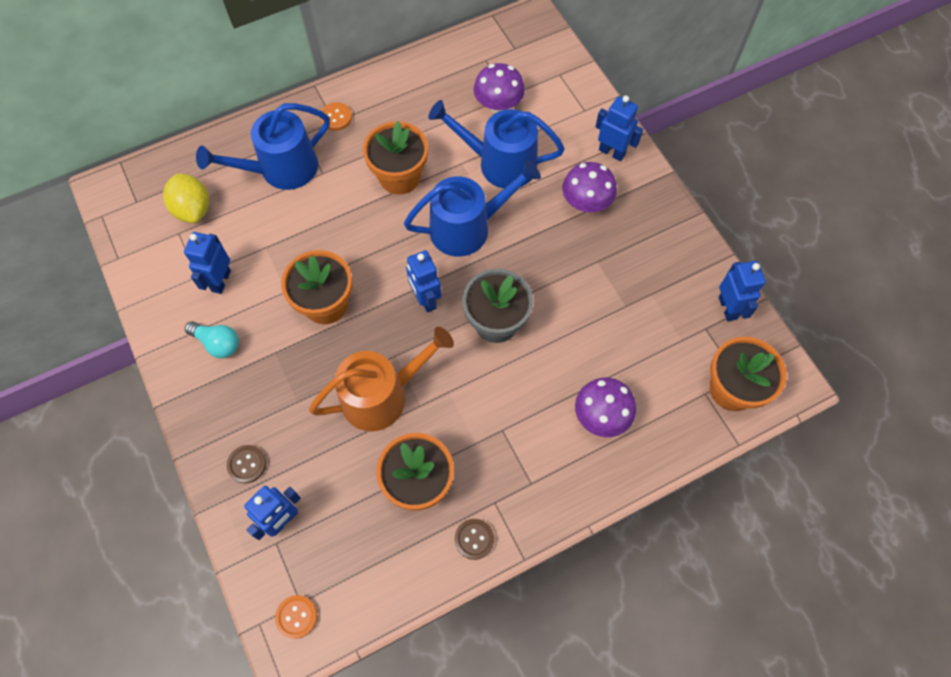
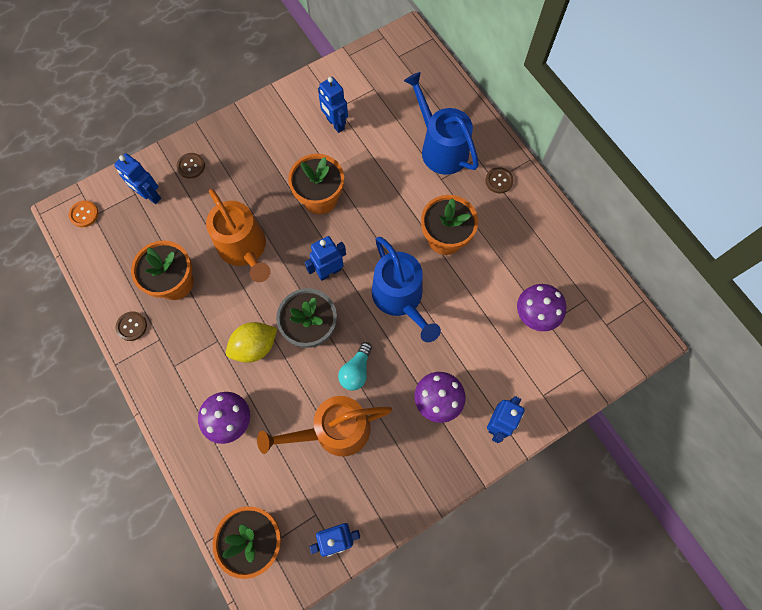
camera: 85 degrees right, 5 degrees up
yellow lemon [163,173,209,223] -> yellow lemon moved to [226,322,277,363]
blue robot [184,232,231,294] -> blue robot turned 135 degrees counterclockwise [318,77,348,133]
turquoise light bulb [185,321,239,358] -> turquoise light bulb moved to [338,342,372,391]
orange button [320,102,352,131] -> brown button [485,167,514,194]
blue watering can [428,100,565,189] -> none
none -> orange watering can [257,396,392,456]

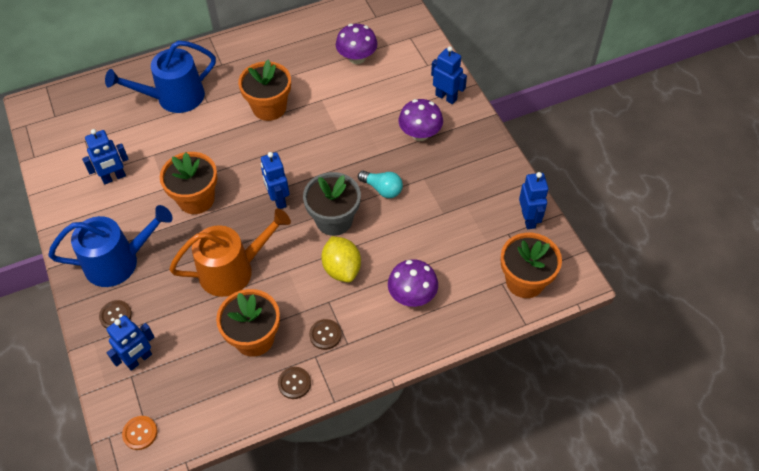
camera: 80 degrees left, 15 degrees down
orange watering can [257,396,392,456] -> none
blue watering can [372,237,441,342] -> blue watering can moved to [48,205,173,287]
brown button [485,167,514,194] -> brown button moved to [309,319,341,350]

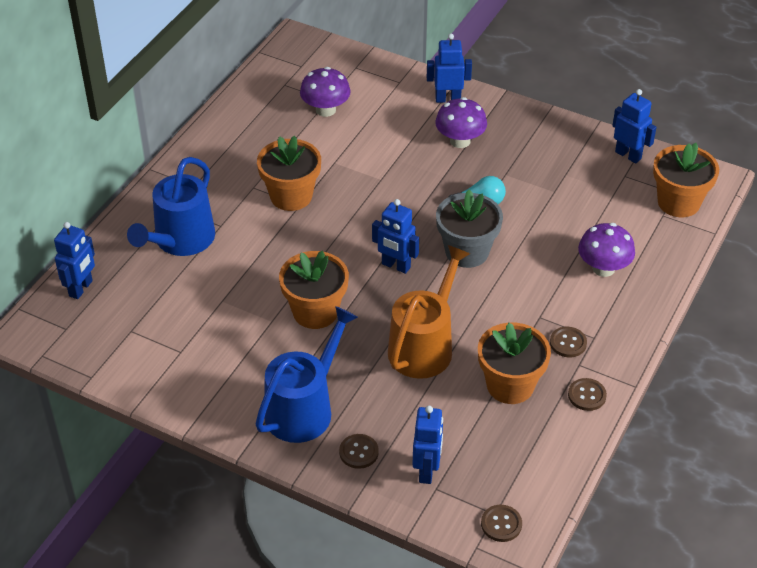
camera: 40 degrees left, 10 degrees down
blue robot [82,129,129,184] -> blue robot moved to [54,222,95,299]
orange button [122,416,157,450] -> brown button [481,505,522,542]
yellow lemon [321,236,361,282] -> none

